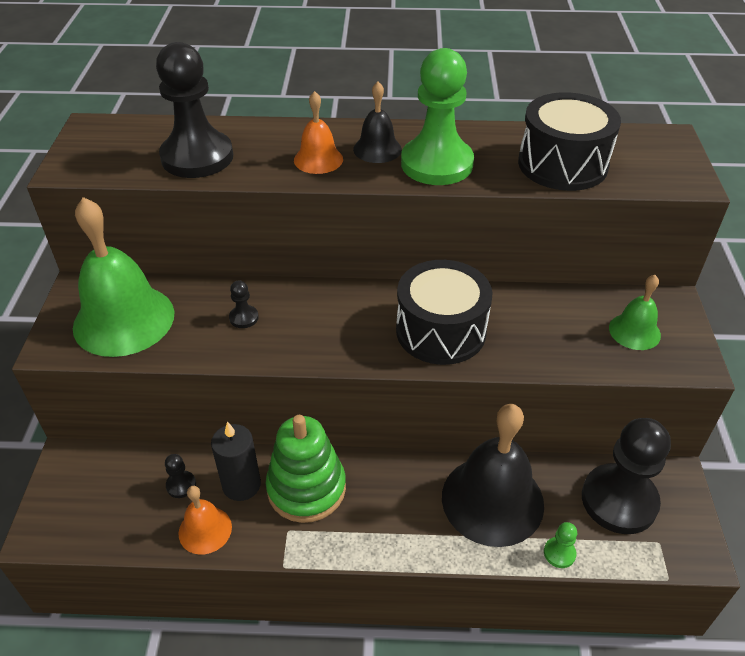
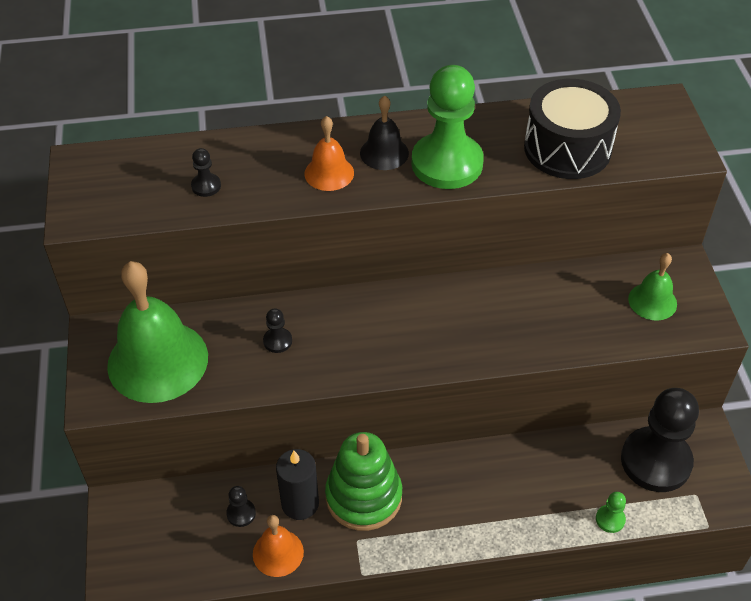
camera: 10 degrees left, 5 degrees up
black pawn [156,42,233,178] -> black pawn [191,148,221,197], size x0.40
black drum [396,260,493,365] -> none
black bell [442,404,544,547] -> none

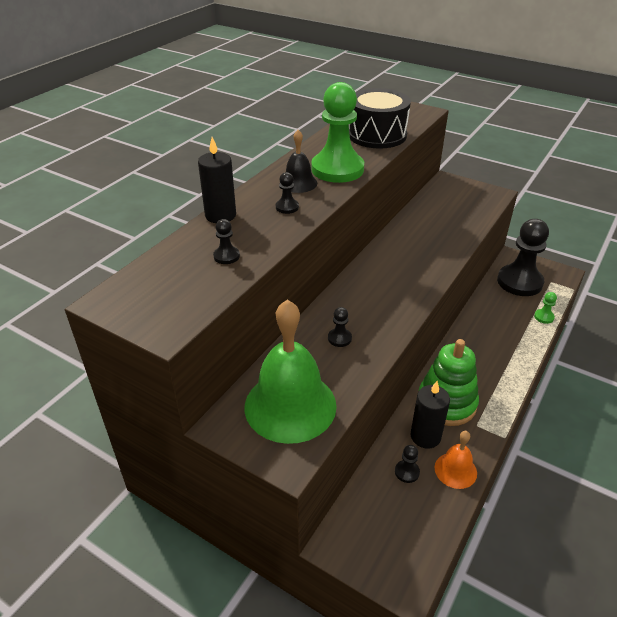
camera: 50 degrees left, 10 degrees down
orange bell [304,116,354,191] -> black pawn [276,172,299,214]
green bell [628,253,677,321] -> none
none -> black candle [198,137,236,223]

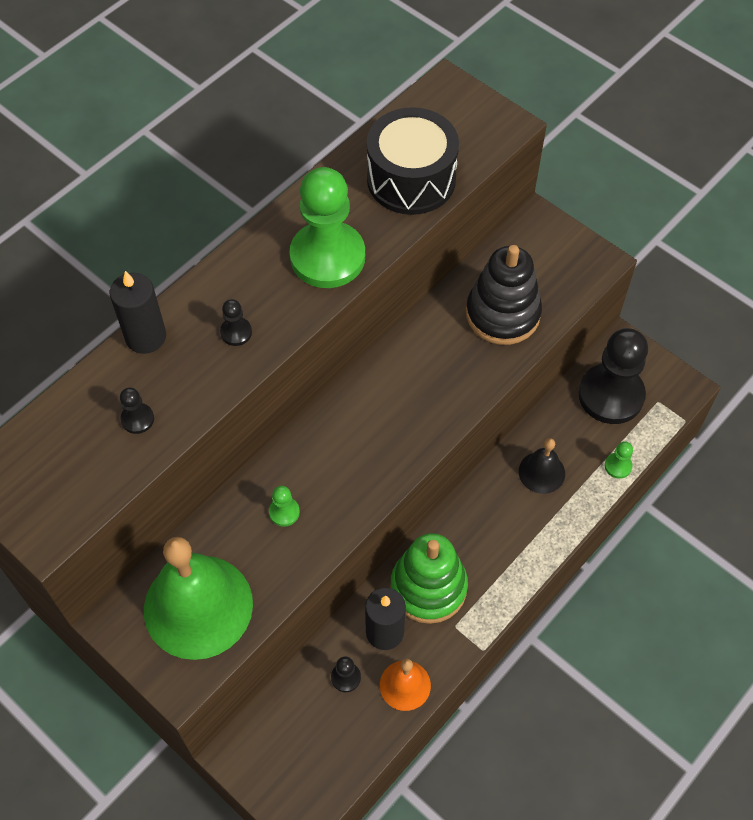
camera: 10 degrees right, 20 degrees up
black bell [286,130,317,193] -> black bell moved to [519,438,565,494]
black pawn [328,307,352,347] -> green pawn [269,486,300,527]
none -> black stacking toy [466,245,542,345]

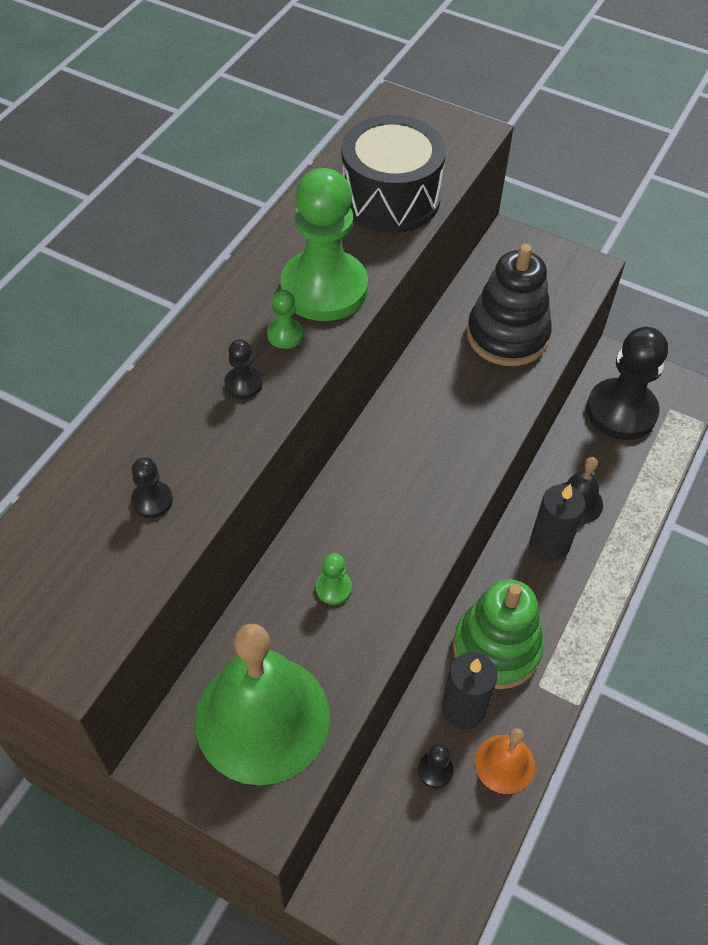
camera: 15 degrees left, 5 degrees down
black candle [110,271,166,354] -> black candle moved to [530,484,586,561]
green pawn [605,441,633,479] -> green pawn moved to [267,290,303,349]

